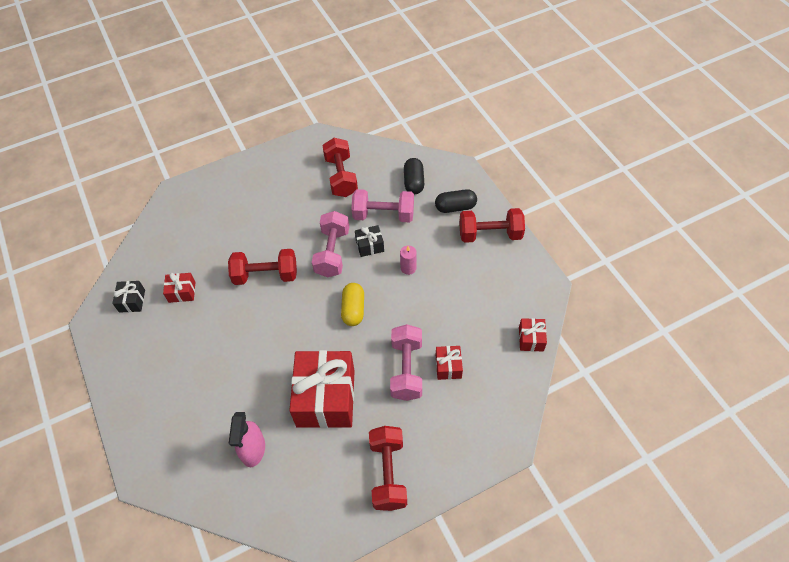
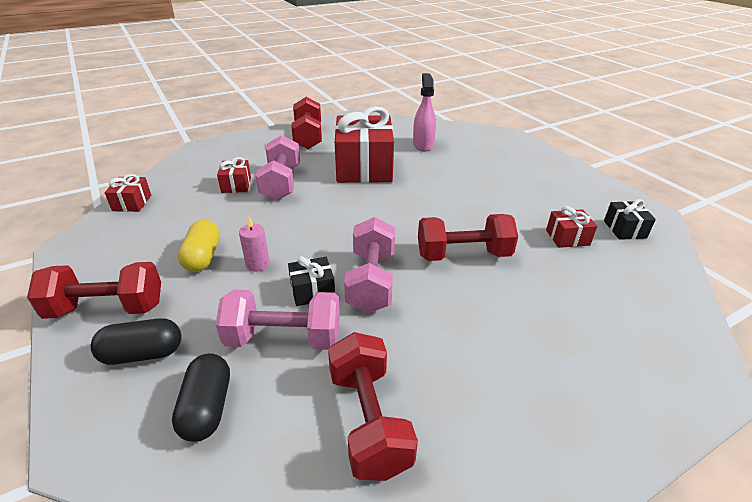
camera: 175 degrees right, 20 degrees down
yellow capsule [341,283,364,326] -> yellow capsule moved to [178,220,220,272]

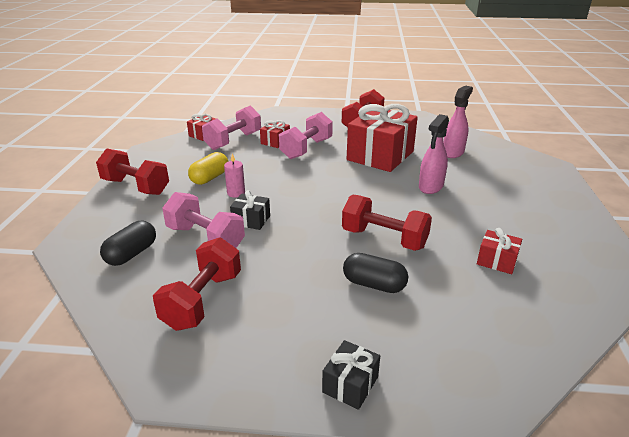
camera: 35 degrees right, 5 degrees down
black capsule [90,318,181,365] -> black capsule moved to [343,253,408,293]
pink dumbbell [344,217,395,313] -> pink dumbbell moved to [202,106,261,150]
black gift [604,199,656,240] -> black gift moved to [322,340,380,410]
none -> pink spray bottle [419,114,449,194]

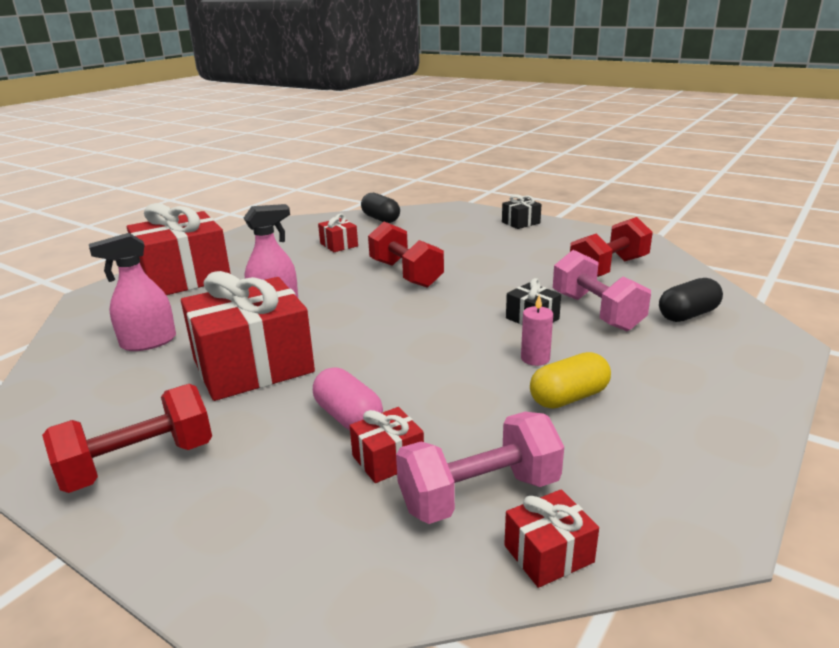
camera: 150 degrees left, 5 degrees down
red dumbbell [96,148,169,195] -> none
pink dumbbell [279,112,333,159] -> pink capsule [313,367,383,430]
black capsule [343,253,408,293] -> black capsule moved to [361,193,400,223]
none -> red gift [127,203,231,295]

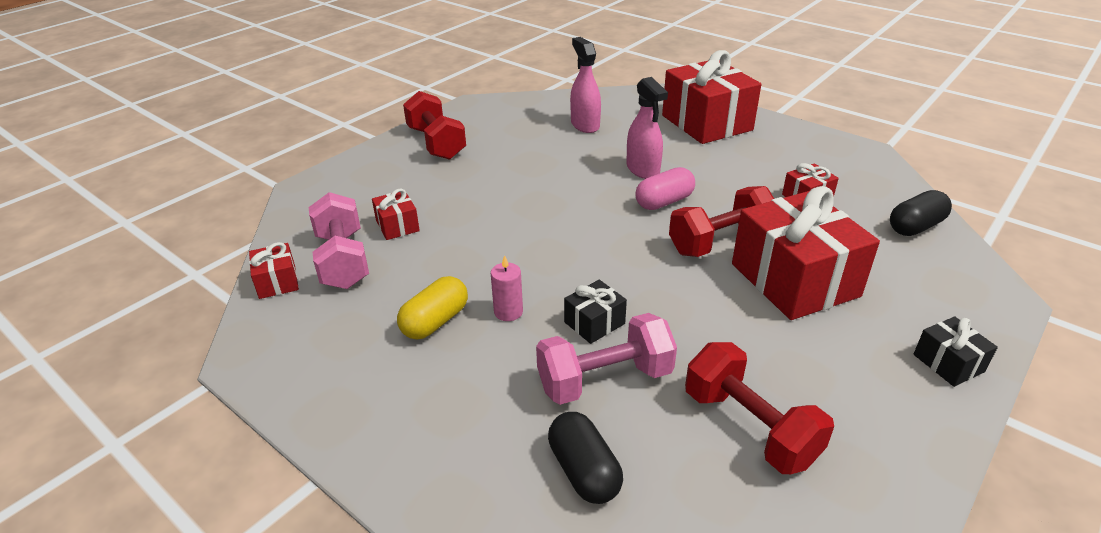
camera: 95 degrees right, 10 degrees up
red gift [181,271,315,401] -> red gift moved to [732,186,880,320]
pink capsule [313,367,383,430] -> pink capsule moved to [635,167,695,210]
yellow capsule [530,352,611,409] -> yellow capsule turned 60 degrees clockwise [397,276,468,339]

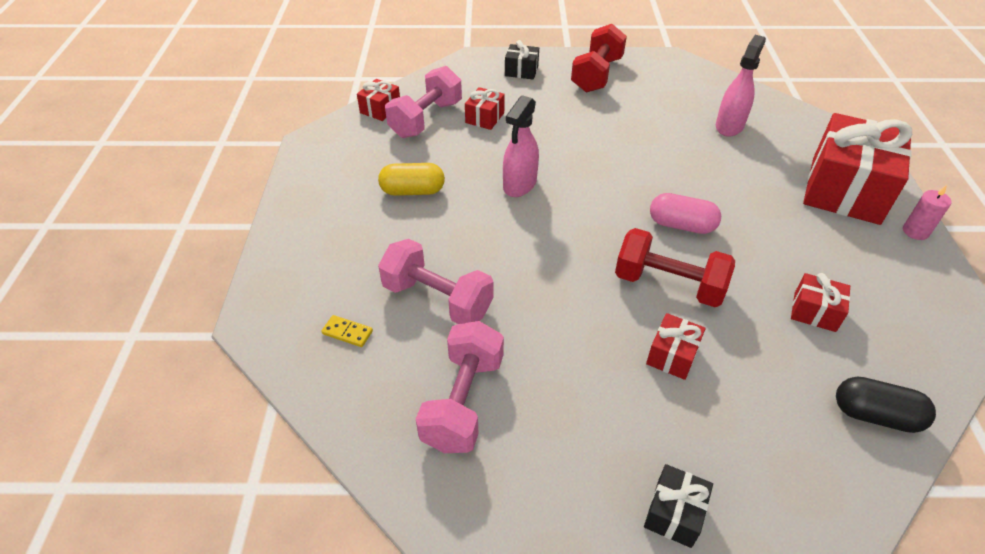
camera: 50 degrees right, 10 degrees up
pink candle [491,255,523,321] -> pink candle moved to [903,185,952,240]
black capsule [548,412,623,504] -> yellow domino [321,315,373,347]
black gift [564,280,627,344] -> black gift moved to [505,40,539,80]
pink spray bottle [626,77,668,179] -> pink spray bottle moved to [503,95,539,197]
red dumbbell [685,342,834,474] -> pink dumbbell [416,321,504,453]
red gift [732,186,880,320] -> red gift [646,313,706,380], size x0.45

